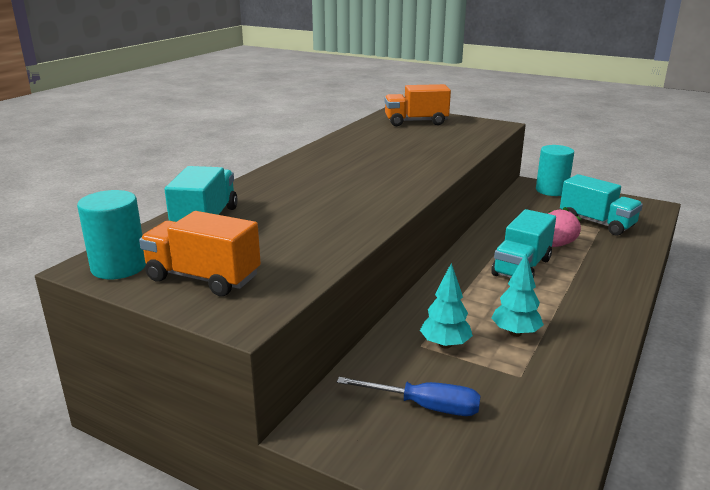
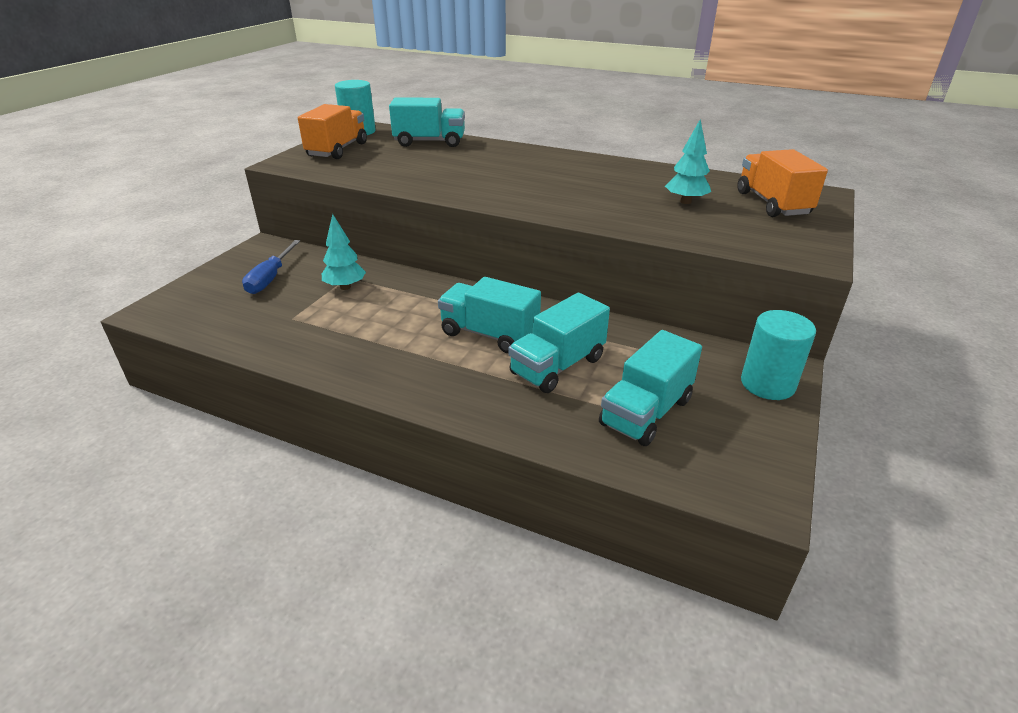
camera: 85 degrees right, 10 degrees up
turquoise tree [492,254,544,337] -> turquoise tree moved to [665,119,711,204]
pink strawberry [548,207,581,247] -> turquoise truck [508,293,610,393]

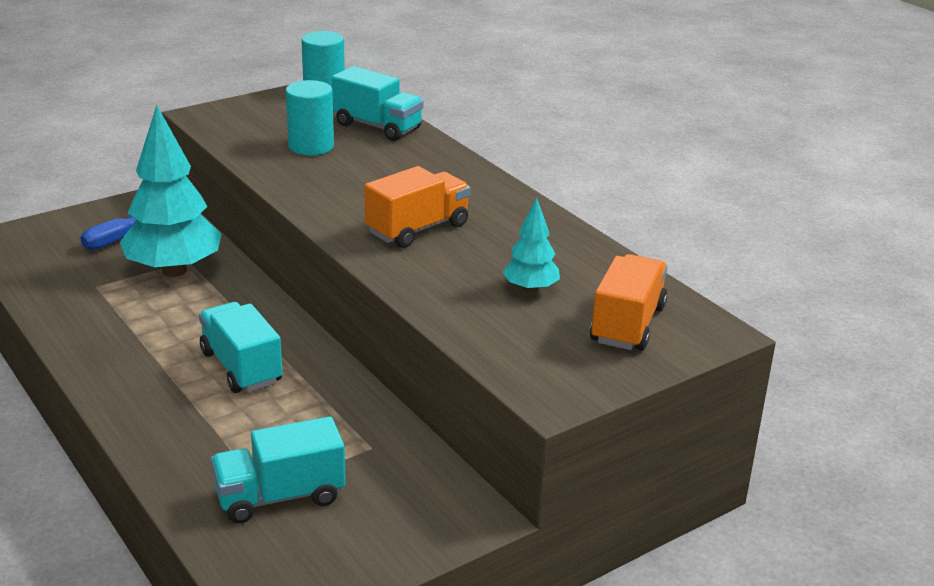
camera: 30 degrees right, 5 degrees down
orange truck [298,104,367,159] -> orange truck moved to [364,166,470,248]
turquoise tree [322,214,366,290] -> turquoise tree [120,105,222,277], size x2.01
turquoise truck [508,293,610,393] -> none
turquoise cylinder [741,310,816,400] -> turquoise cylinder moved to [286,80,334,156]

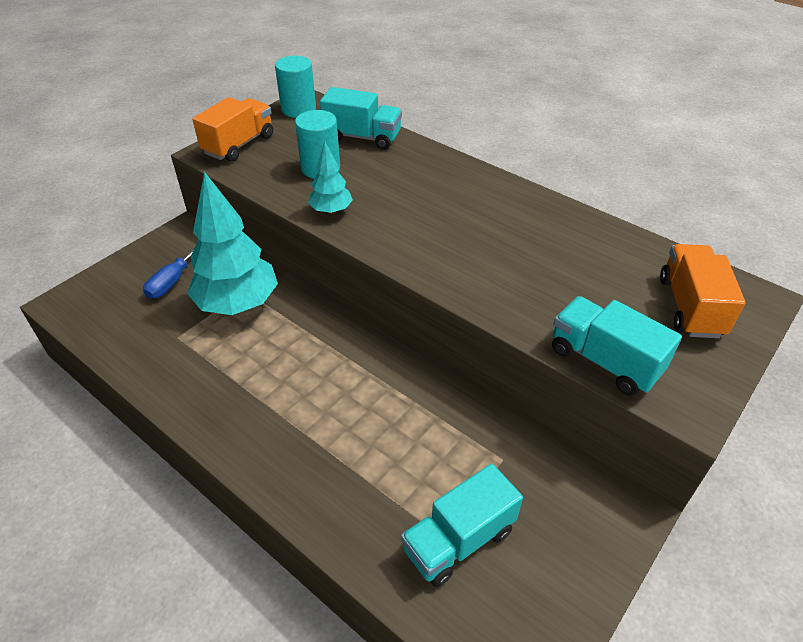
camera: 15 degrees left, 15 degrees up
turquoise truck [199,302,283,393] -> turquoise truck moved to [552,296,682,396]
orange truck [364,166,470,248] -> orange truck moved to [192,97,273,162]
turquoise tree [502,197,560,293] -> turquoise tree moved to [308,141,353,214]

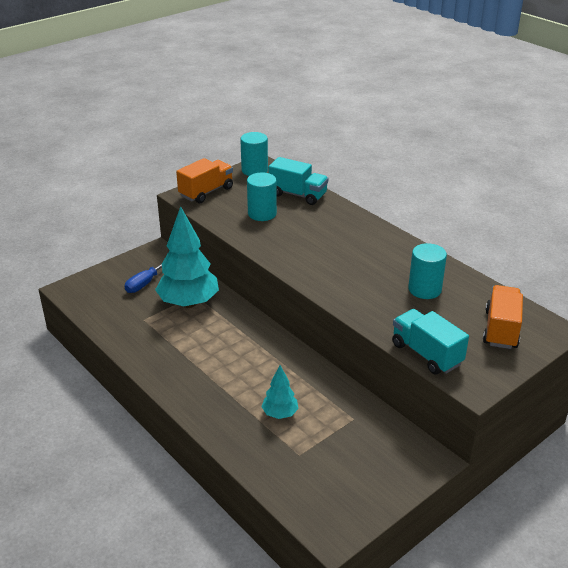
camera: 10 degrees right, 10 degrees down
turquoise tree [308,141,353,214] -> turquoise tree moved to [261,365,299,419]
turquoise truck [401,464,523,587] -> none
none -> turquoise cylinder [408,243,447,299]

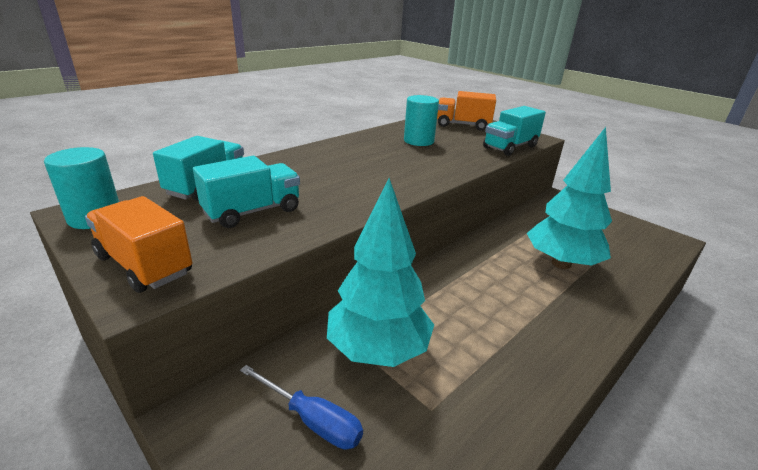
camera: 95 degrees left, 5 degrees down
turquoise cylinder [247,173,277,221] -> turquoise truck [193,156,300,228]
turquoise tree [261,365,299,419] -> turquoise tree [527,127,612,269], size x2.01

